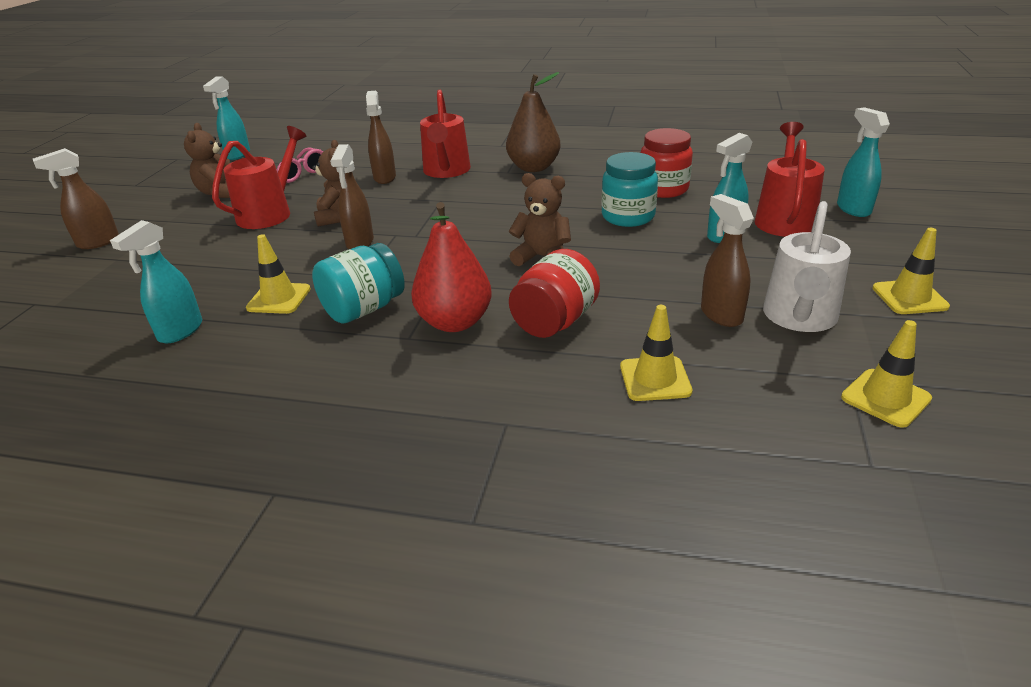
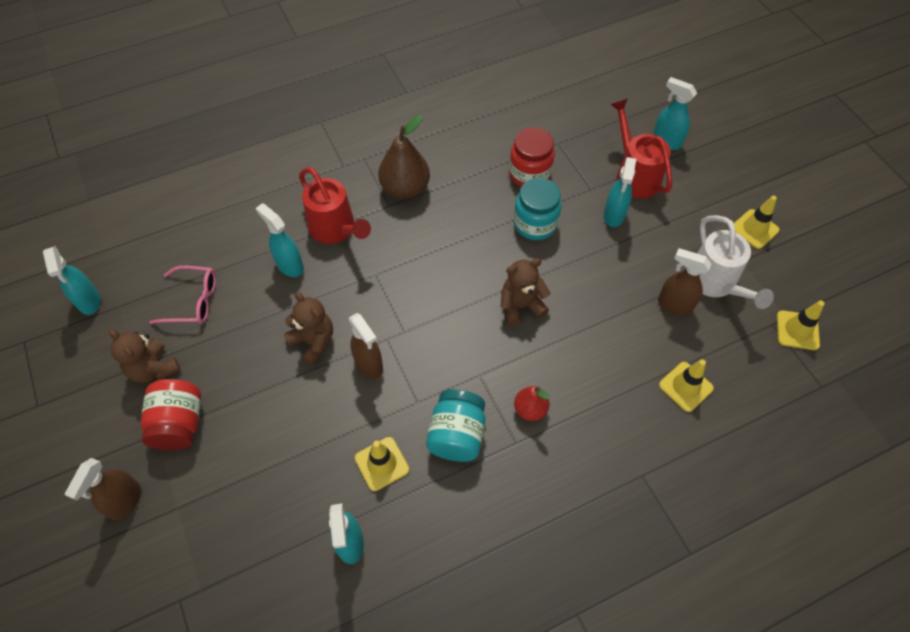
camera: 40 degrees left, 25 degrees up
red watering can [212,126,306,229] -> none
brown spray bottle [366,91,396,184] -> turquoise spray bottle [255,203,304,277]
red pear [411,202,492,332] -> red pear [514,386,550,421], size x0.58
red jar [509,249,600,338] -> red jar moved to [141,379,201,450]

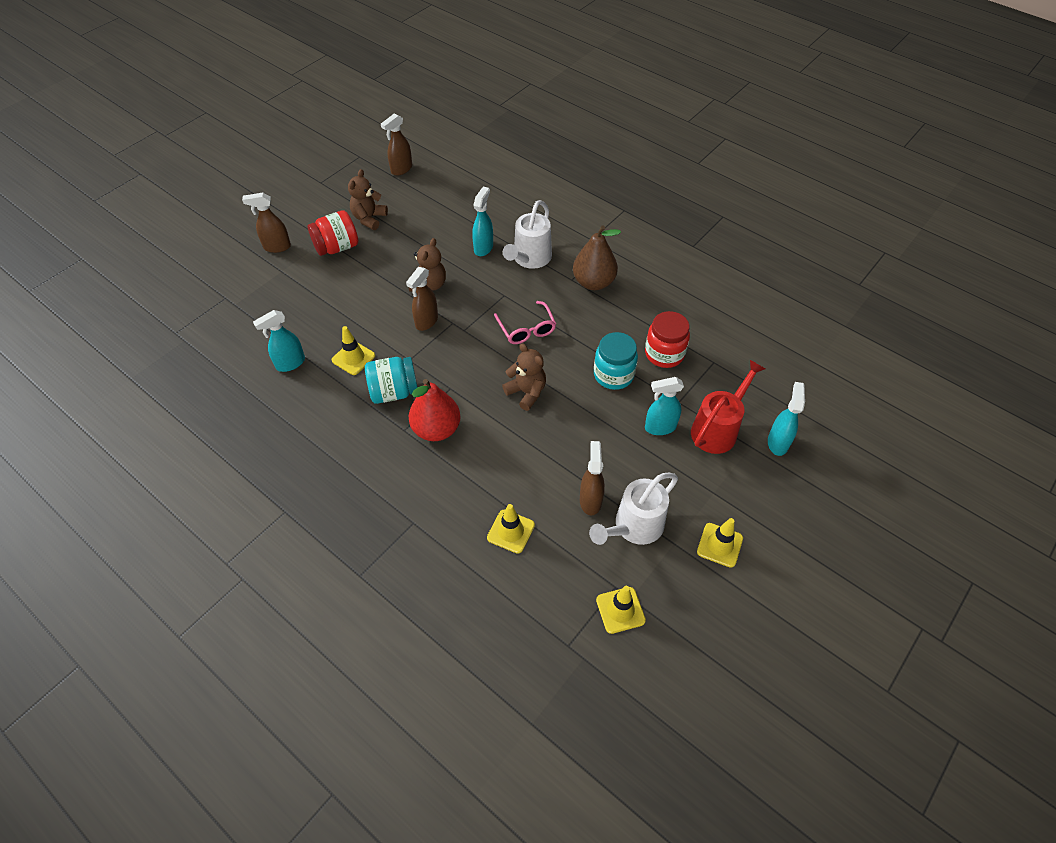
camera: 65 degrees right, 5 degrees down
turquoise spray bottle [43,246,101,315] -> brown spray bottle [381,113,412,175]
pink glasses [149,266,216,324] -> pink glasses moved to [494,301,556,344]
red watering can [299,167,371,244] -> white watering can [503,200,552,269]
red pear [514,386,550,421] -> red pear [409,379,461,441], size x1.73

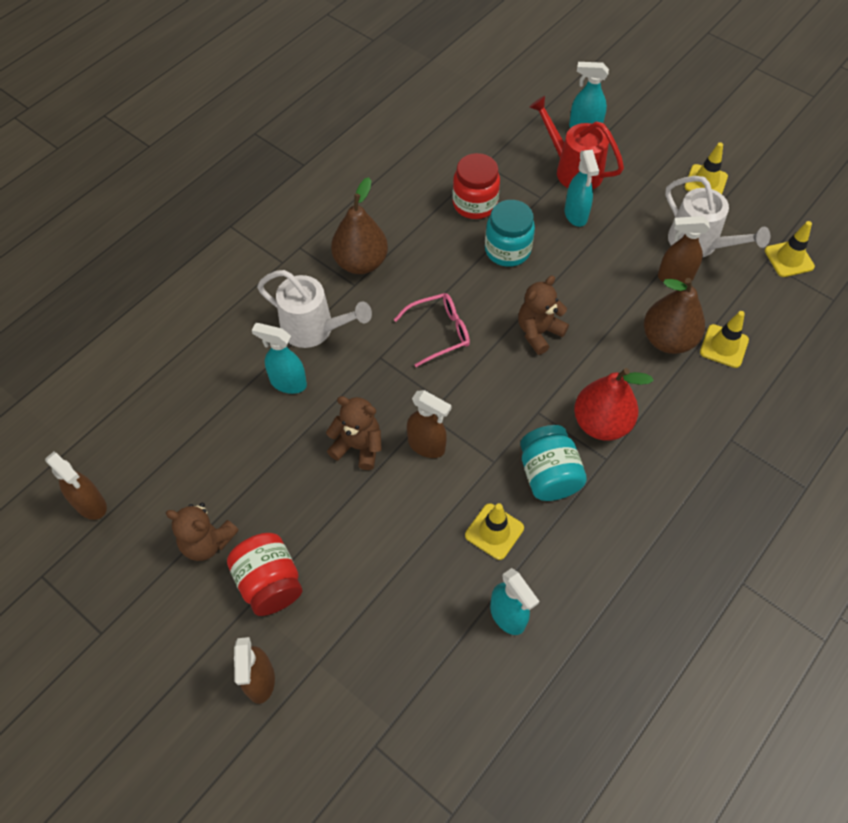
camera: 90 degrees left, 5 degrees up
none -> brown pear [644,278,705,354]

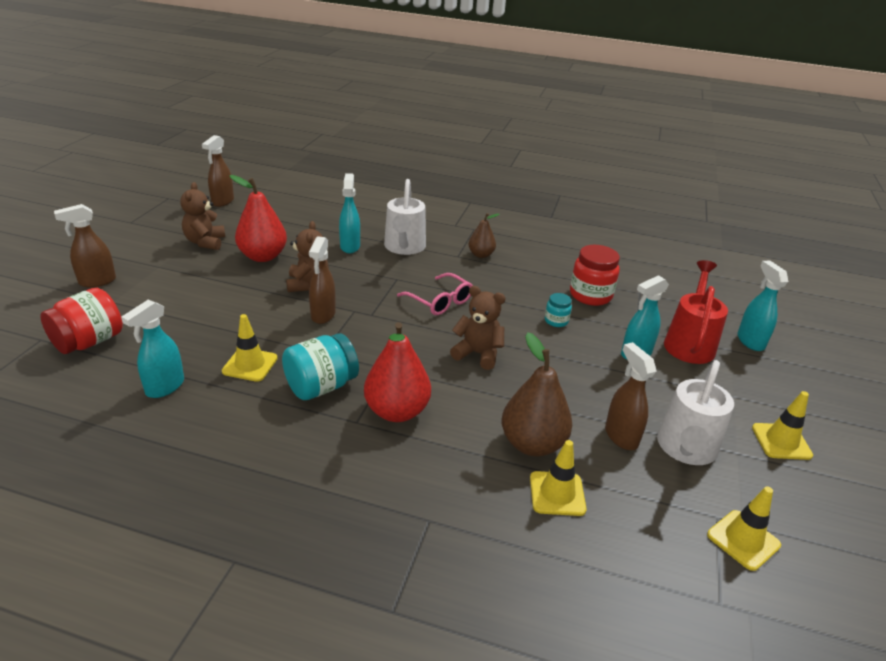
camera: 65 degrees right, 25 degrees down
red jar [227,533,302,616] -> red jar moved to [41,288,123,354]
brown pear [331,177,388,274] -> brown pear [468,213,499,258], size x0.58
turquoise jar [485,200,535,267] -> turquoise jar [545,293,572,327], size x0.53
none -> red pear [230,175,287,262]

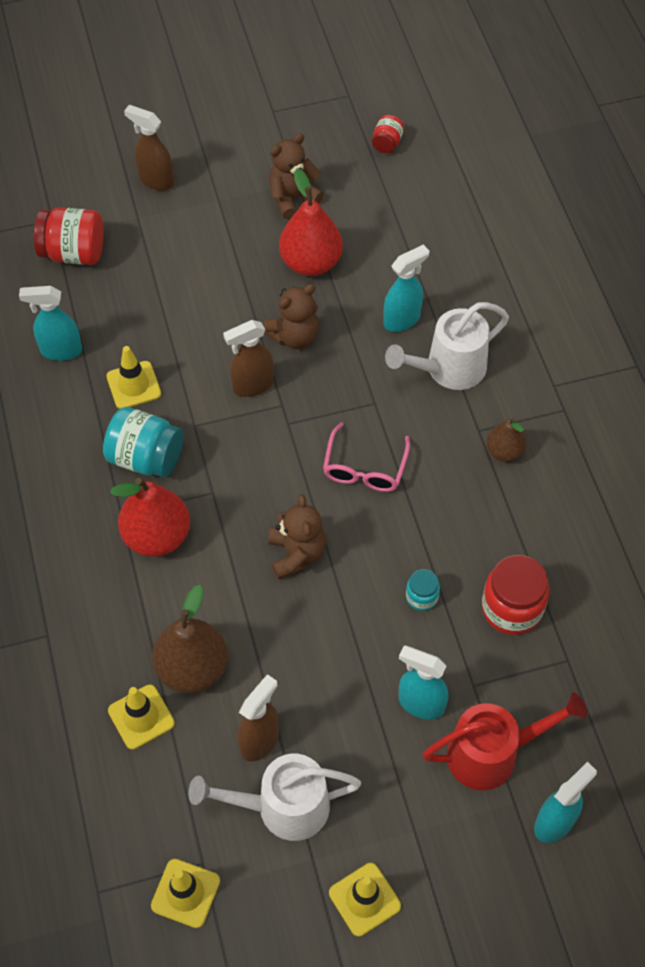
camera: 60 degrees right, 25 degrees up
brown spray bottle [202,135,234,207] -> red jar [372,115,404,153]

